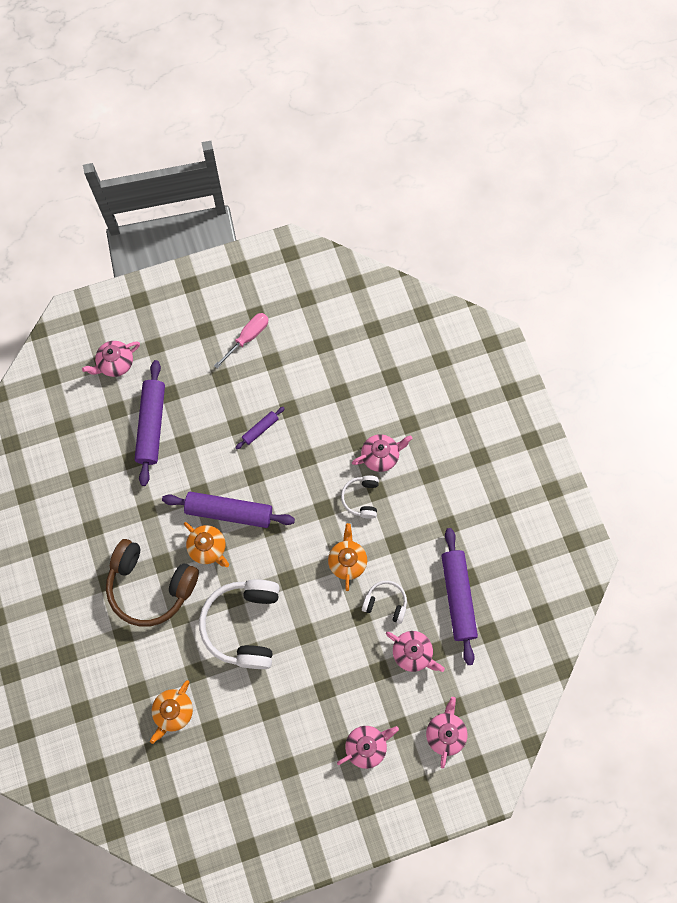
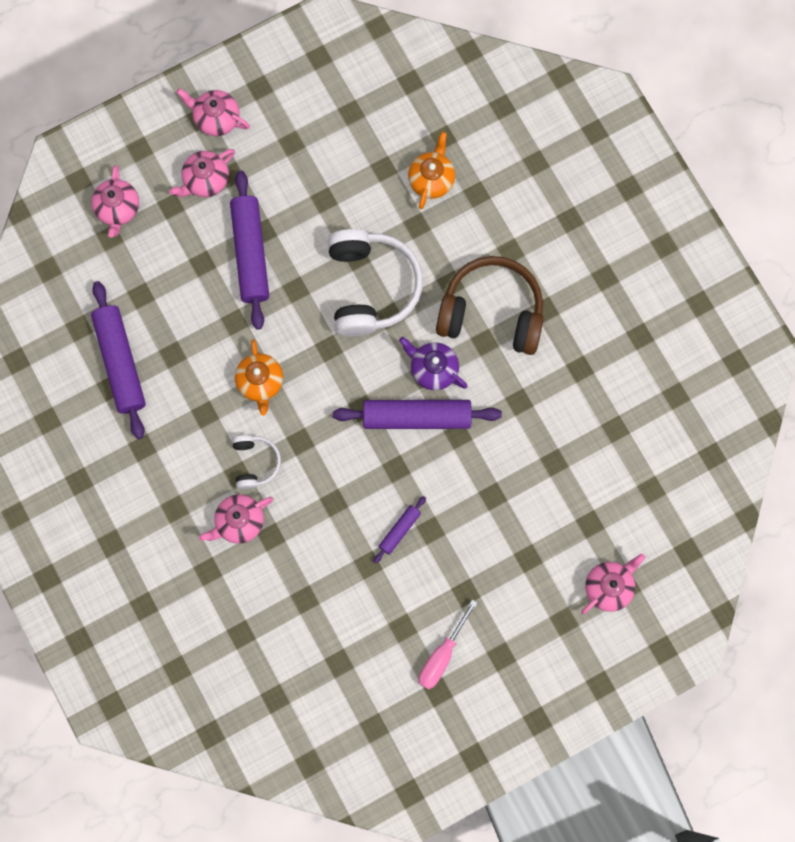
camera: 170 degrees right, 5 degrees up
purple rolling pin [135,360,165,486] -> purple rolling pin moved to [230,171,269,330]
orange teapot [184,522,229,567] -> purple teapot [399,337,468,390]
white headphones [362,580,407,624] -> none
pink teapot [386,631,445,672] -> pink teapot moved to [176,88,250,136]

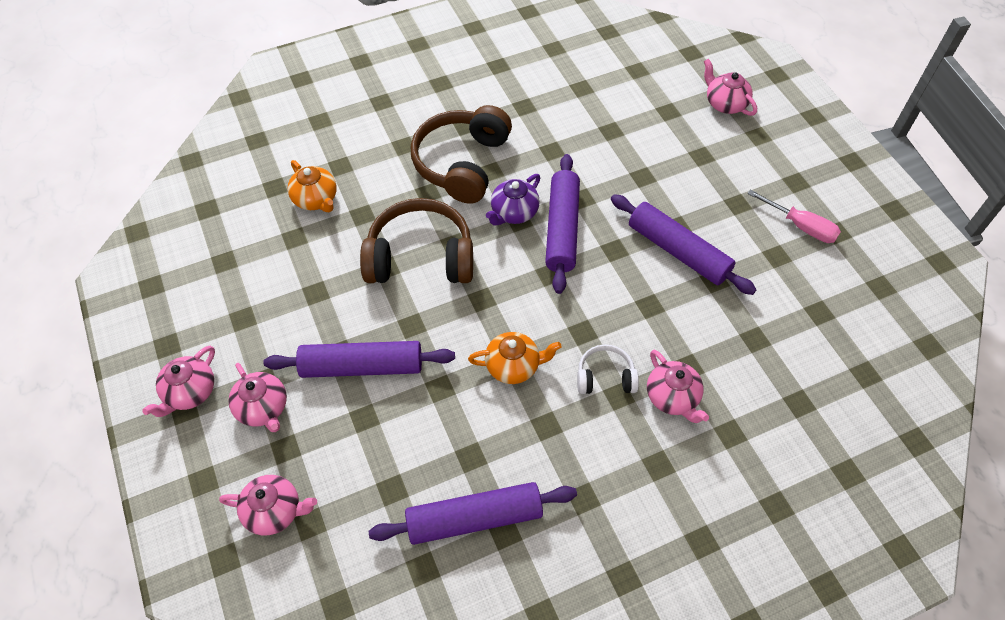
camera: 85 degrees left, 20 degrees down
white headphones [328,229,423,337] -> brown headphones [360,198,473,283]
purple rolling pin [373,496,426,564] -> purple rolling pin [611,194,757,295], size x2.05
orange teapot [408,132,455,209] -> orange teapot turned 150 degrees counterclockwise [287,160,337,212]

